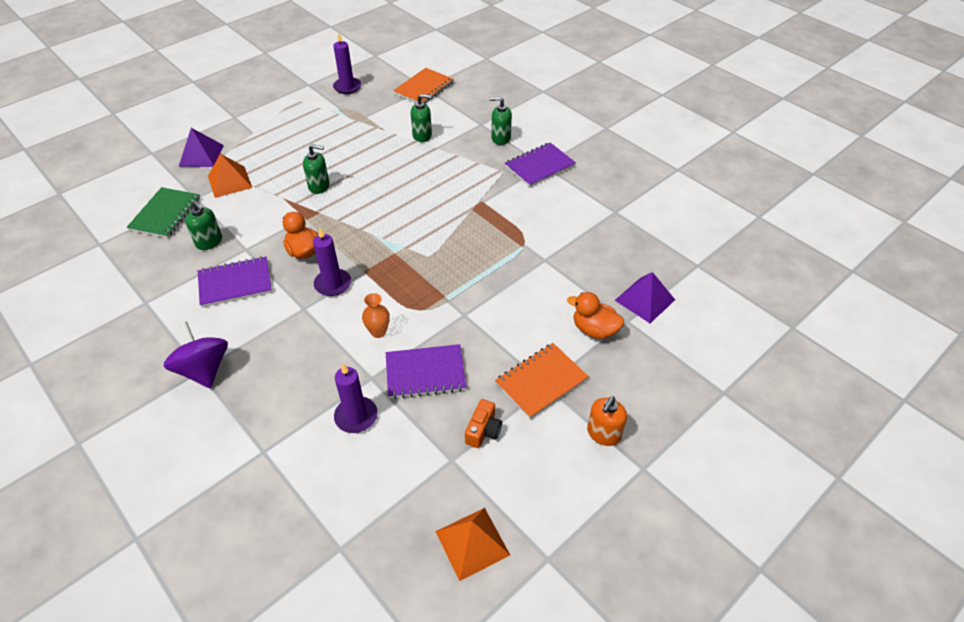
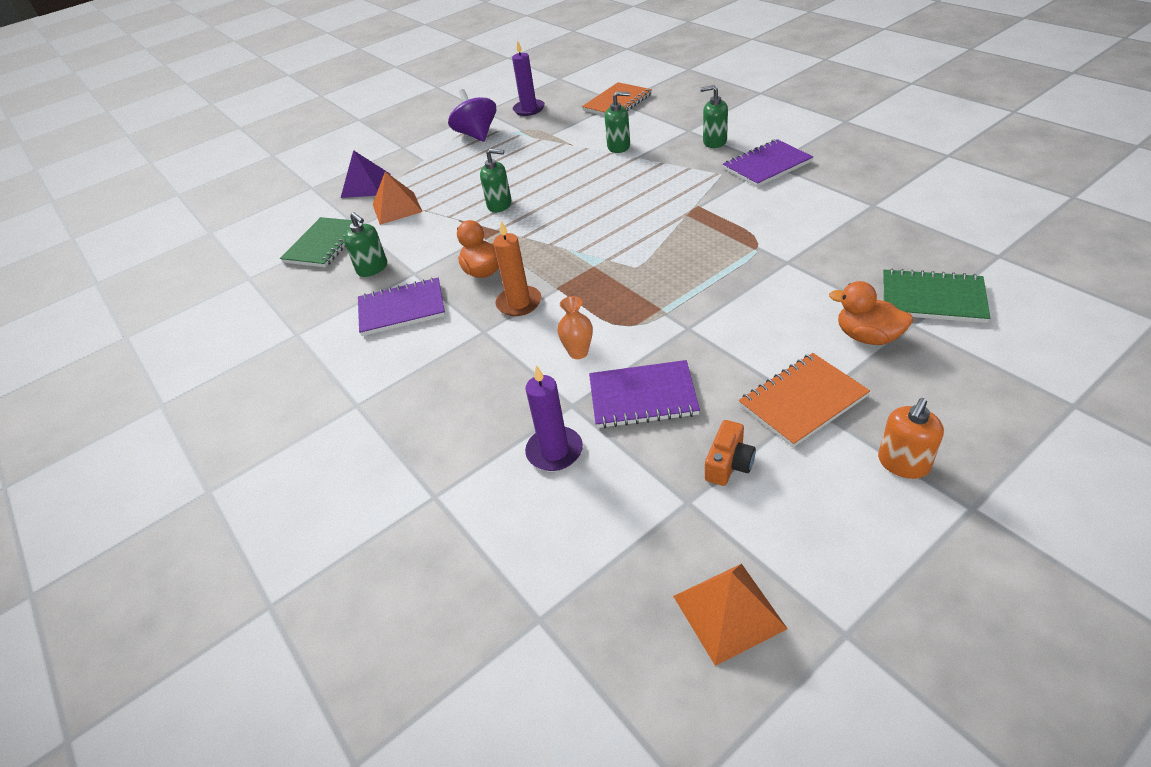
camera: 10 degrees right, 5 degrees down
purple spinning top [164,321,228,388] -> purple spinning top moved to [448,89,496,142]
purple candle [313,227,351,296] -> orange candle [493,221,541,316]
purple pyramid [615,272,675,323] -> green notebook [883,268,990,323]

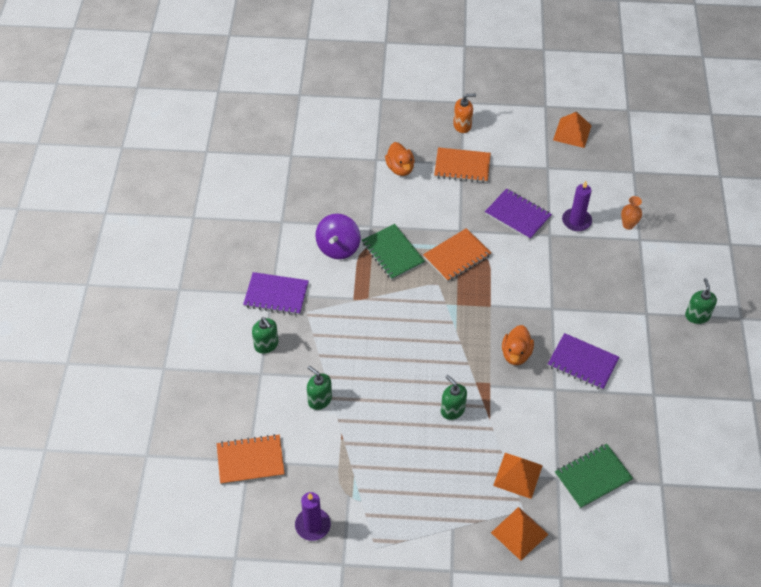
camera: 145 degrees left, 10 degrees up
purple pyramid [341,150,391,198] -> orange pyramid [491,507,548,561]
green soap dispenser [344,212,387,277] -> green soap dispenser moved to [685,278,717,324]
purple spinning top [448,89,496,142] -> purple spinning top moved to [315,214,361,259]
orange candle [493,221,541,316] -> none
orange vase [557,296,593,359] -> orange vase moved to [621,196,642,230]
orange camera [705,420,756,486] -> none
green notebook [883,268,990,323] -> green notebook moved to [362,224,425,280]
none -> orange notebook [423,228,491,282]

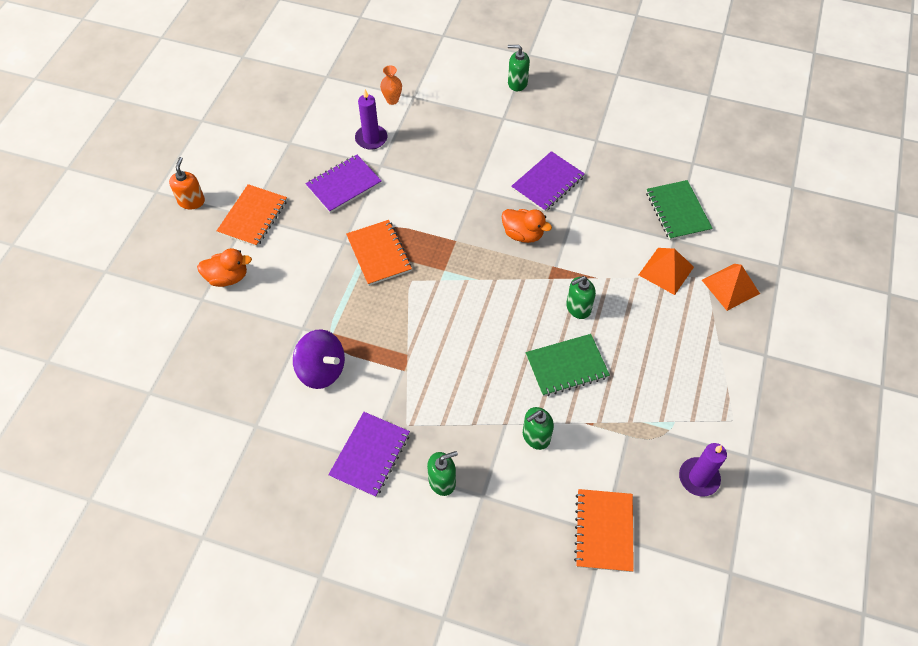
camera: 75 degrees left, 5 degrees up
green notebook [362,224,425,280] -> green notebook moved to [526,334,610,396]
orange pyramid [553,112,591,148] -> none

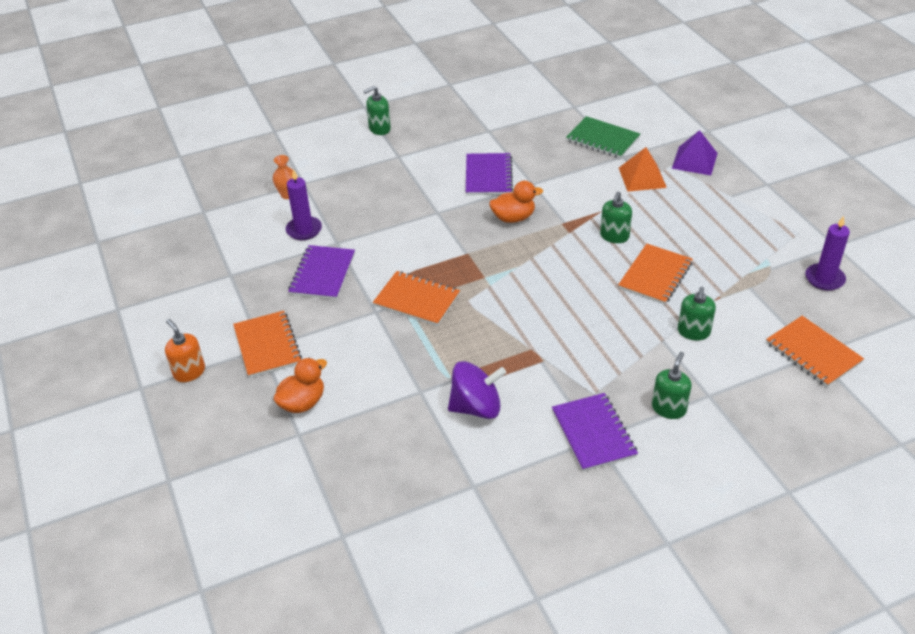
camera: 40 degrees left, 15 degrees down
green notebook [526,334,610,396] -> orange notebook [618,244,693,305]
orange pyramid [702,264,760,311] -> purple pyramid [672,130,718,175]

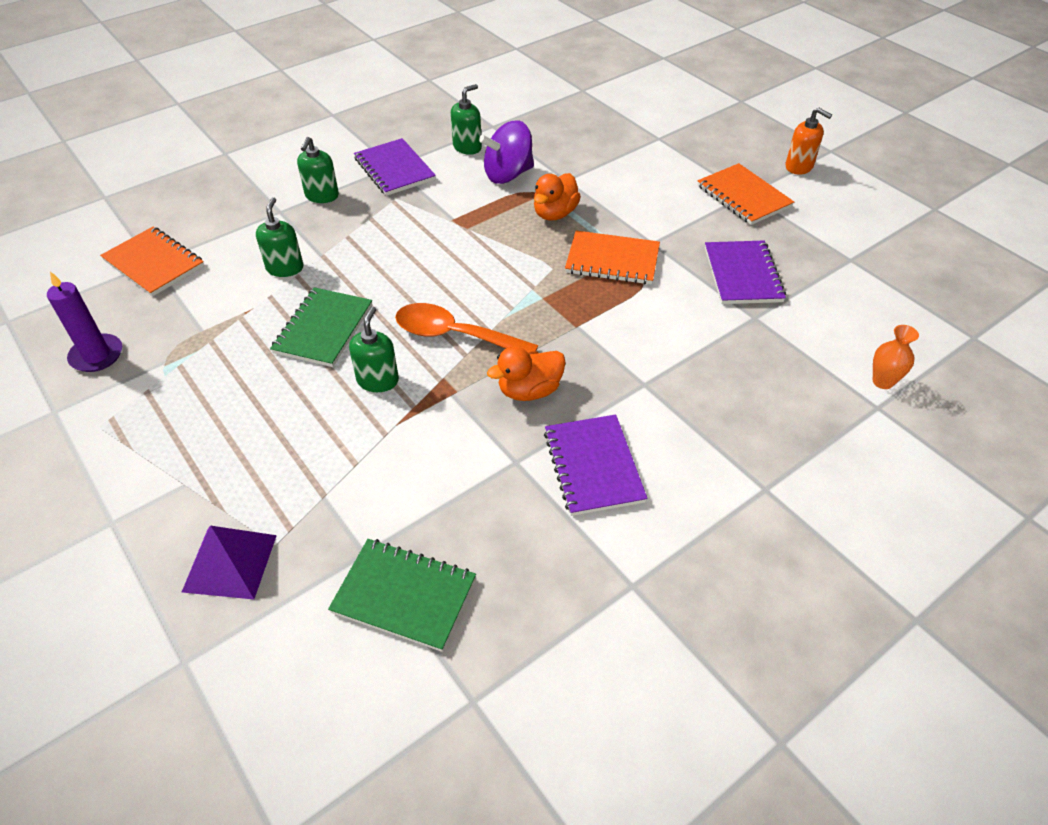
camera: 165 degrees right, 5 degrees up
orange duck [273,358,327,413] -> orange duck moved to [534,173,581,221]
purple candle [286,169,322,240] -> none
green soap dispenser [364,86,391,135] -> green soap dispenser moved to [451,84,482,155]
orange notebook [618,244,693,305] -> green notebook [270,287,372,367]
orange pyramid [619,147,667,192] -> none
none -> orange spoon [395,303,538,351]

